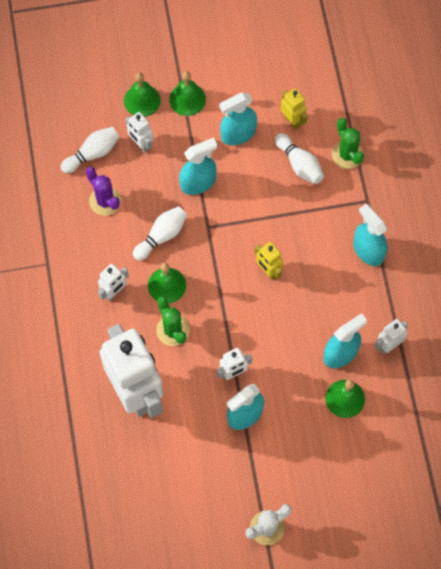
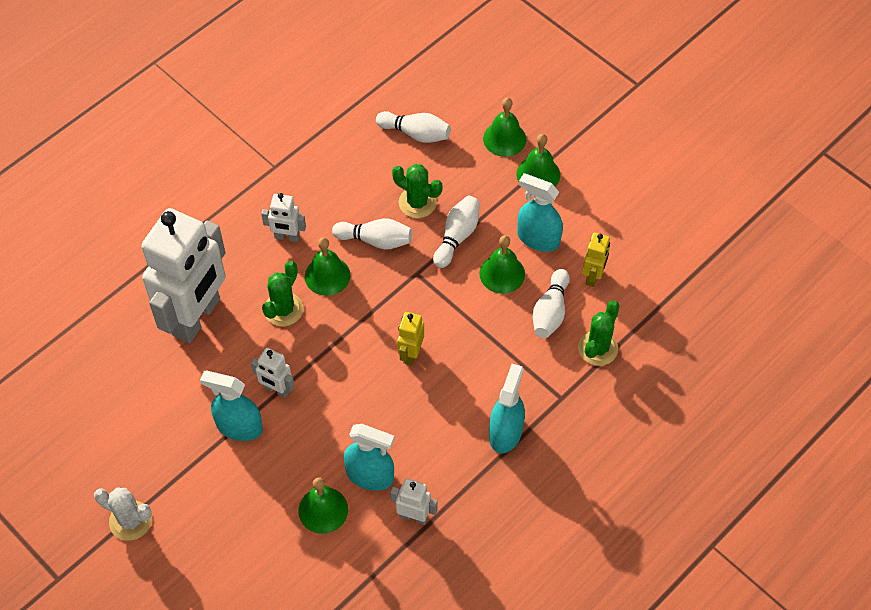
camera: 55 degrees right, 10 degrees down
purple cactus [85,167,121,216] -> none
white robot [126,112,153,153] -> none
turquoise spray bottle [179,138,217,195] -> white bowling pin [433,196,480,268]
none -> green cactus [392,164,442,218]
none -> green bell [479,235,525,294]

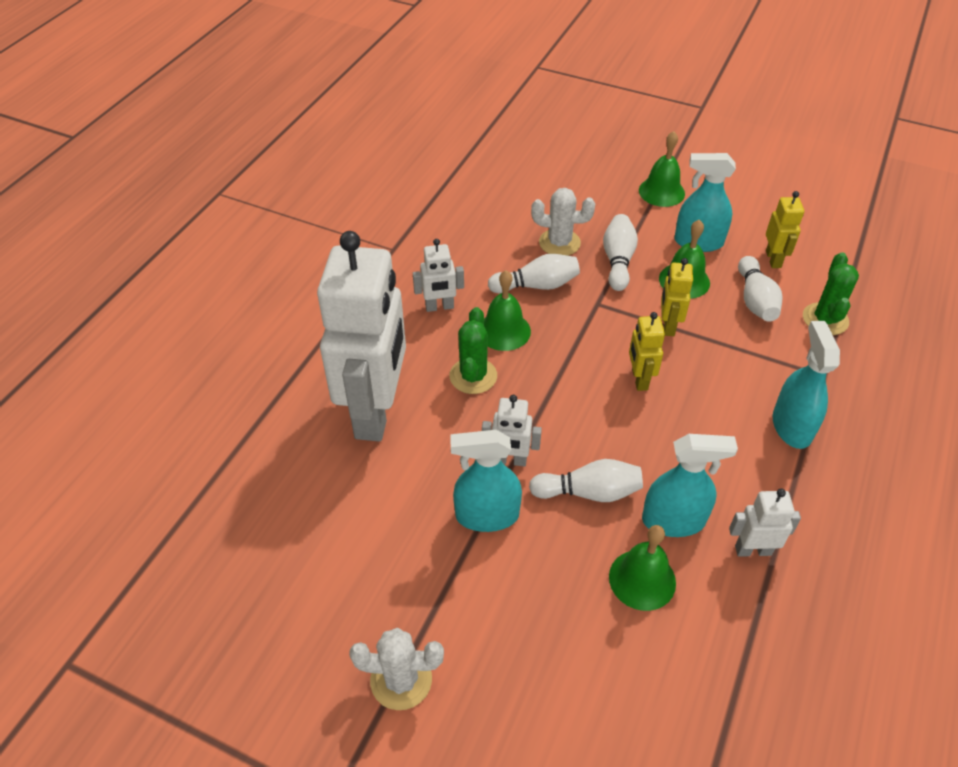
camera: 20 degrees left, 10 degrees down
white bowling pin [376,111,451,143] -> white bowling pin moved to [529,459,643,502]
green cactus [392,164,442,218] -> white cactus [531,188,595,256]
green bell [483,98,526,157] -> none
none -> yellow robot [661,258,693,336]

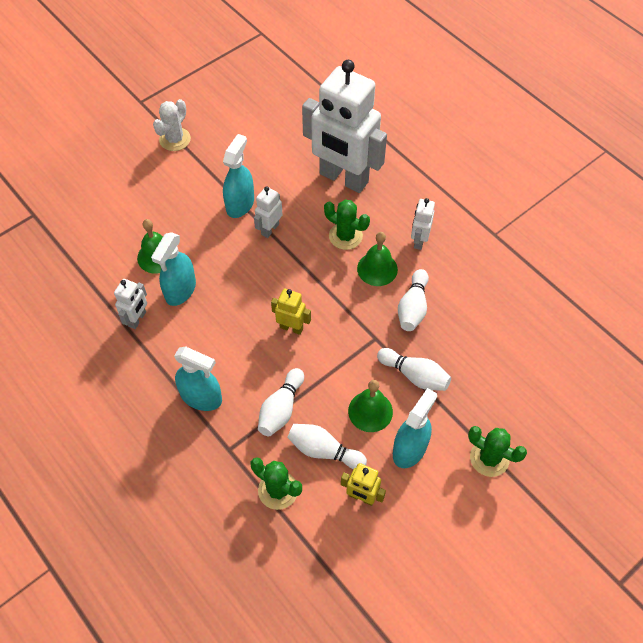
camera: 115 degrees right, 10 degrees up
white bowling pin [529,459,643,502] -> white bowling pin moved to [258,368,304,436]
white cactus [531,188,595,256] -> none
green bell [639,131,685,207] -> green cactus [468,426,527,477]
yellow robot [661,258,693,336] -> none

